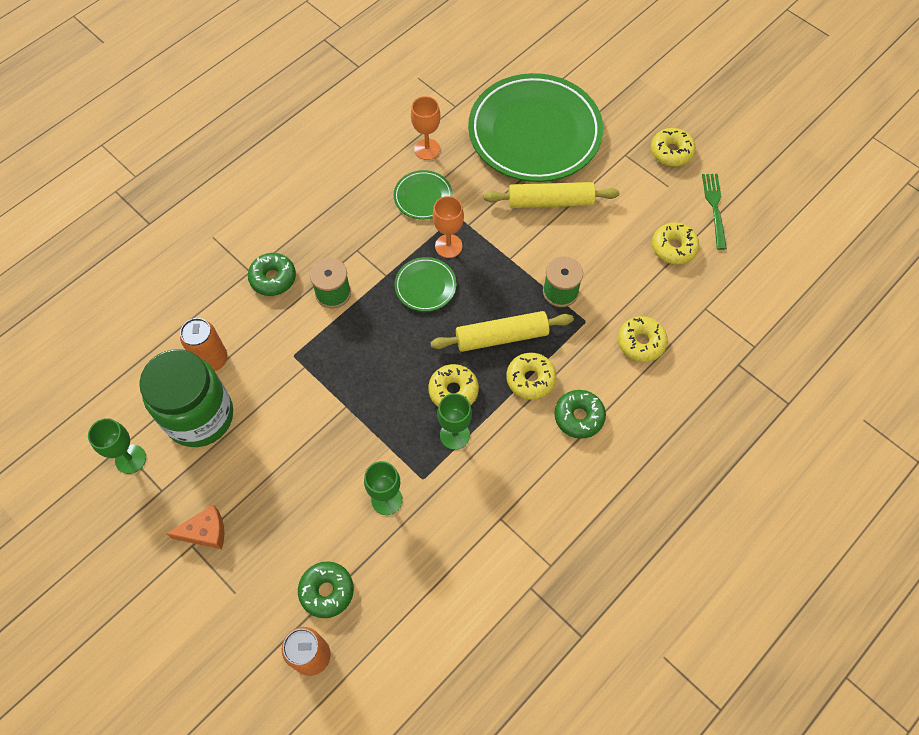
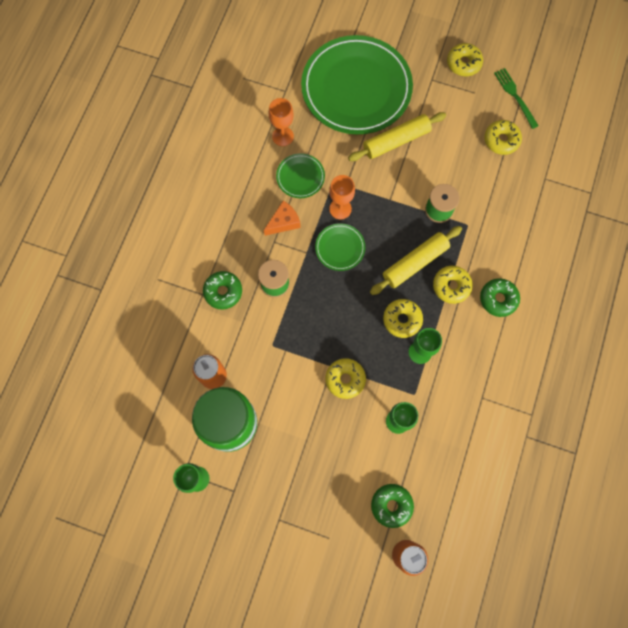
camera: 25 degrees left, 10 degrees up
orange cheese [166,505,224,549] -> orange cheese moved to [264,201,301,236]
yellow donut [618,316,668,362] -> yellow donut moved to [325,358,366,399]

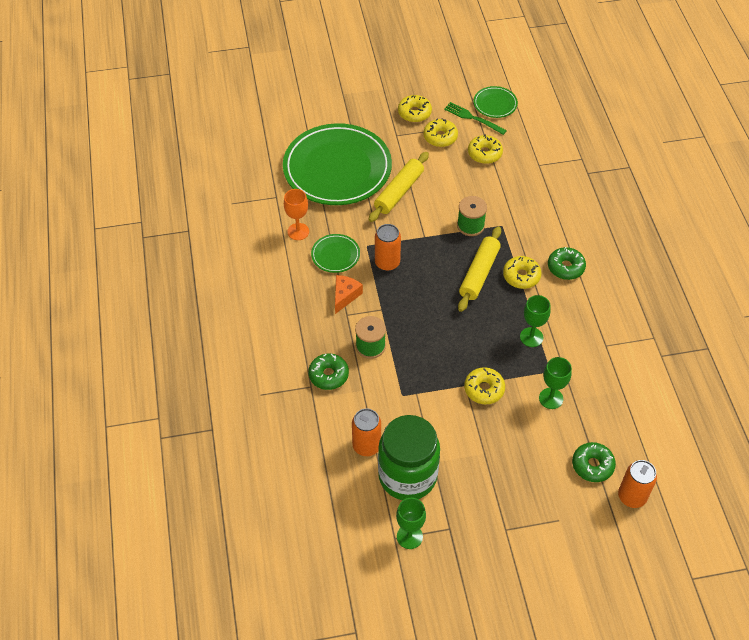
camera: 30 degrees left, 20 degrees down
green plate [315,223,365,271] -> green plate moved to [474,86,518,118]
orange goblet [329,175,355,219] -> orange can [375,224,401,271]
yellow donut [383,299,423,338] -> yellow donut moved to [423,118,458,147]

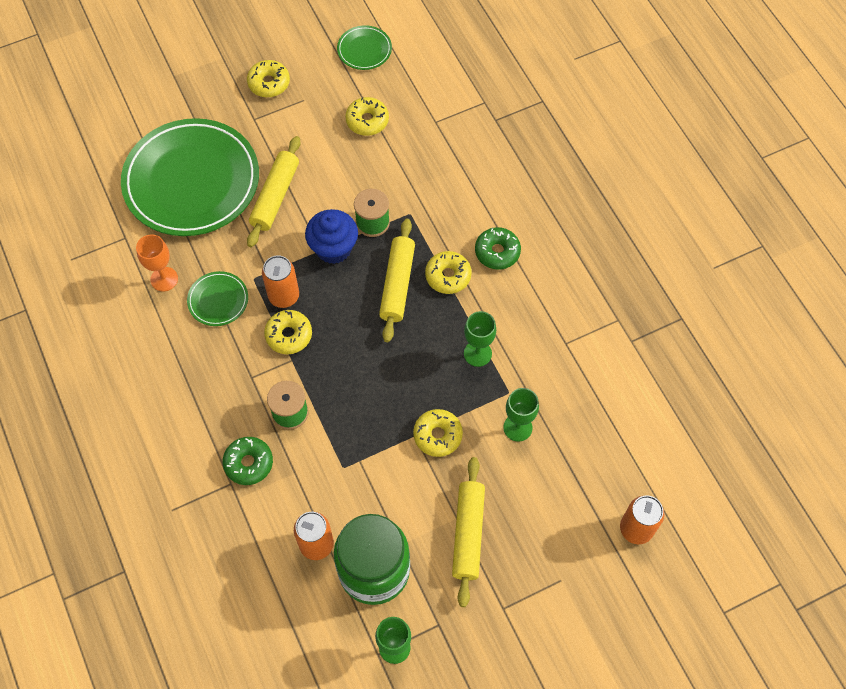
camera: 15 degrees left, 10 degrees up
orange cheese [335,275,363,314] -> none
yellow donut [423,118,458,147] -> yellow donut moved to [264,310,312,354]
green fork [444,102,507,135] -> none
green donut [572,442,616,482] -> none
none -> blue cupcake [305,209,358,264]
none -> yellow rolling pin [452,457,485,607]

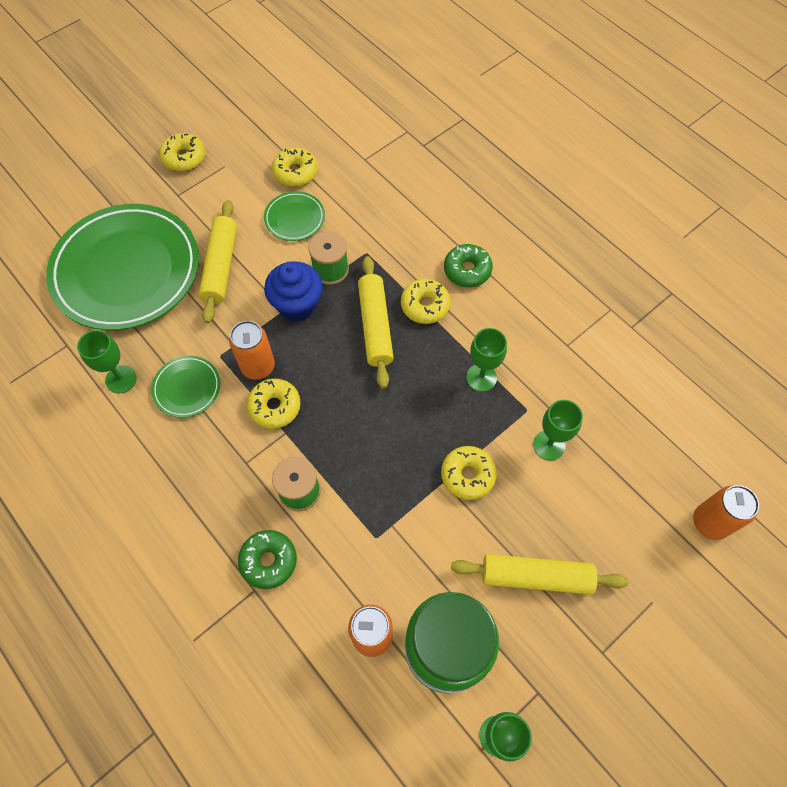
camera: 15 degrees left, 0 degrees up
orange goblet [136,234,178,291] -> green goblet [77,330,137,393]
green plate [337,25,392,70] -> green plate moved to [264,191,325,241]
yellow rolling pin [452,457,485,607] -> yellow rolling pin turned 75 degrees counterclockwise [451,554,628,594]

